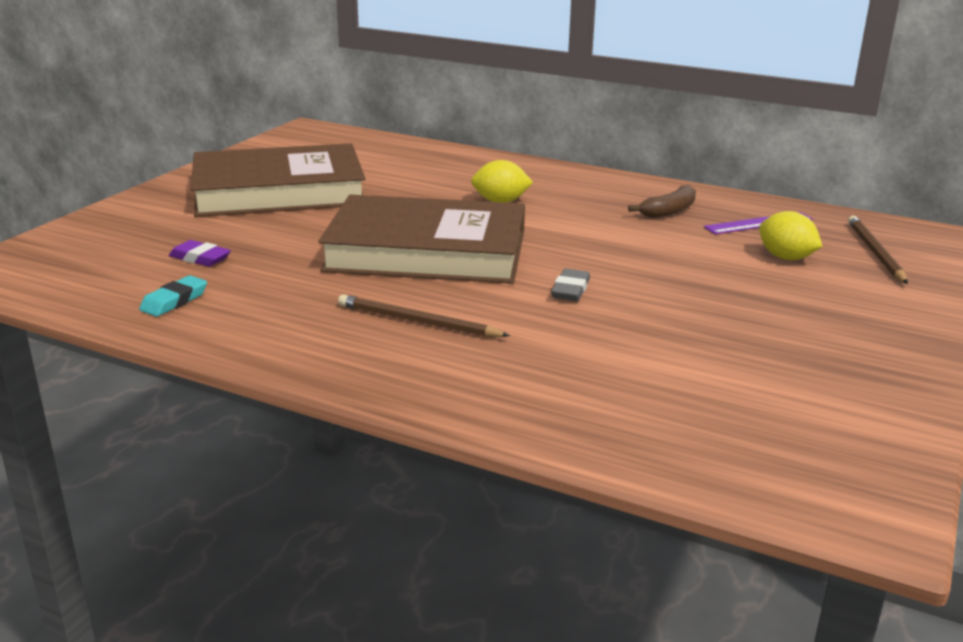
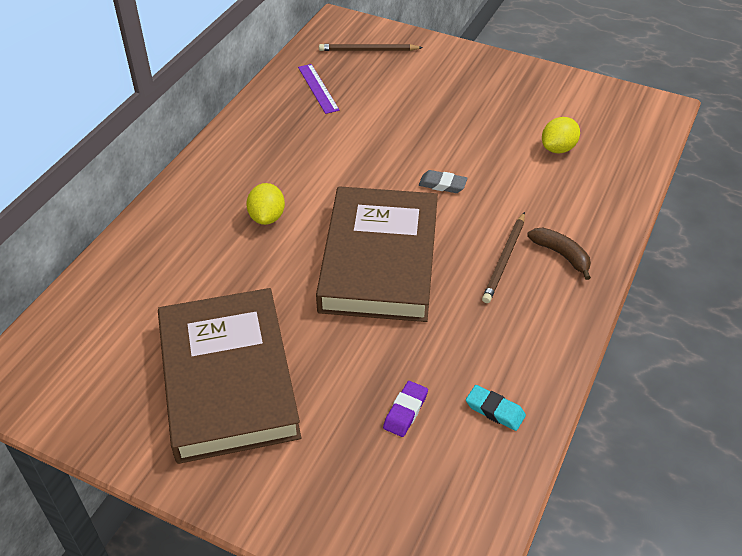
camera: 90 degrees left, 20 degrees up
brown banana [628,185,696,218] -> brown banana moved to [527,228,591,280]
yellow lemon [759,211,823,260] -> yellow lemon moved to [542,117,580,153]

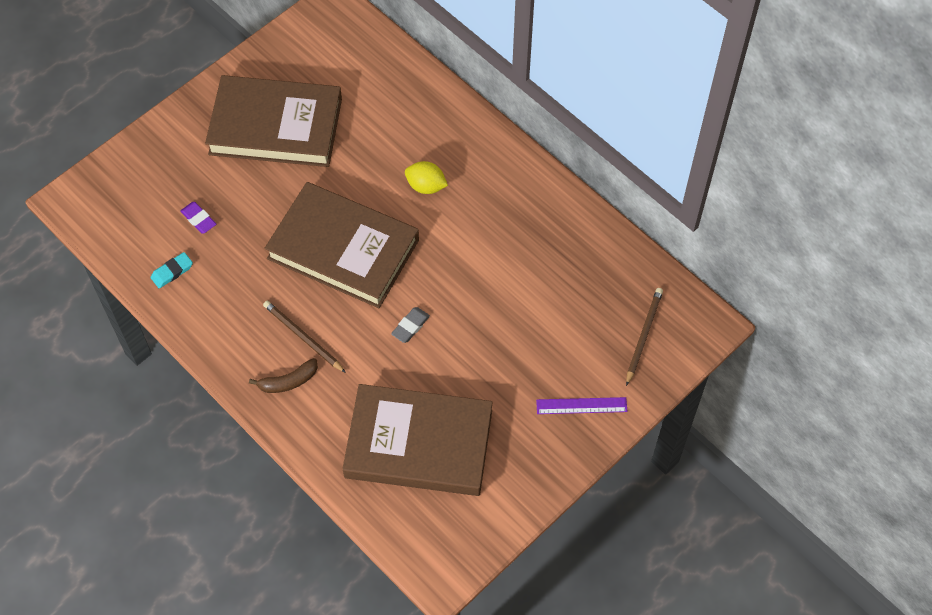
camera: 110 degrees right, 15 degrees up
purple ruler [298,64,340,114] -> purple ruler moved to [536,397,627,414]
yellow lemon [542,117,580,153] -> brown book [342,384,493,496]

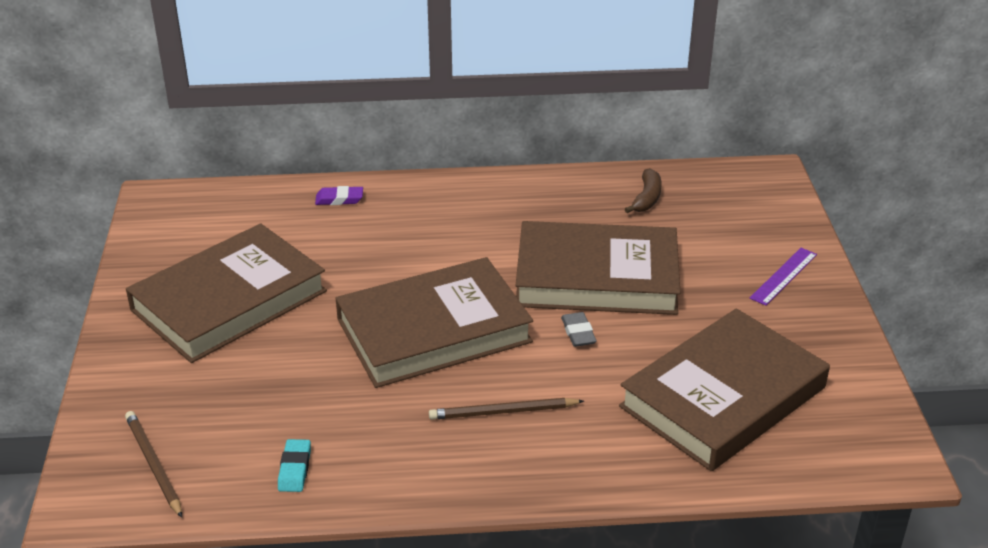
camera: 50 degrees left, 25 degrees down
purple eraser [180,202,216,233] -> purple eraser moved to [315,186,363,205]
brown banana [249,358,318,393] -> brown banana moved to [625,168,662,213]
yellow lemon [405,161,448,194] -> none
brown pencil [626,288,663,386] -> brown pencil moved to [125,411,182,518]
none -> brown book [516,221,681,315]

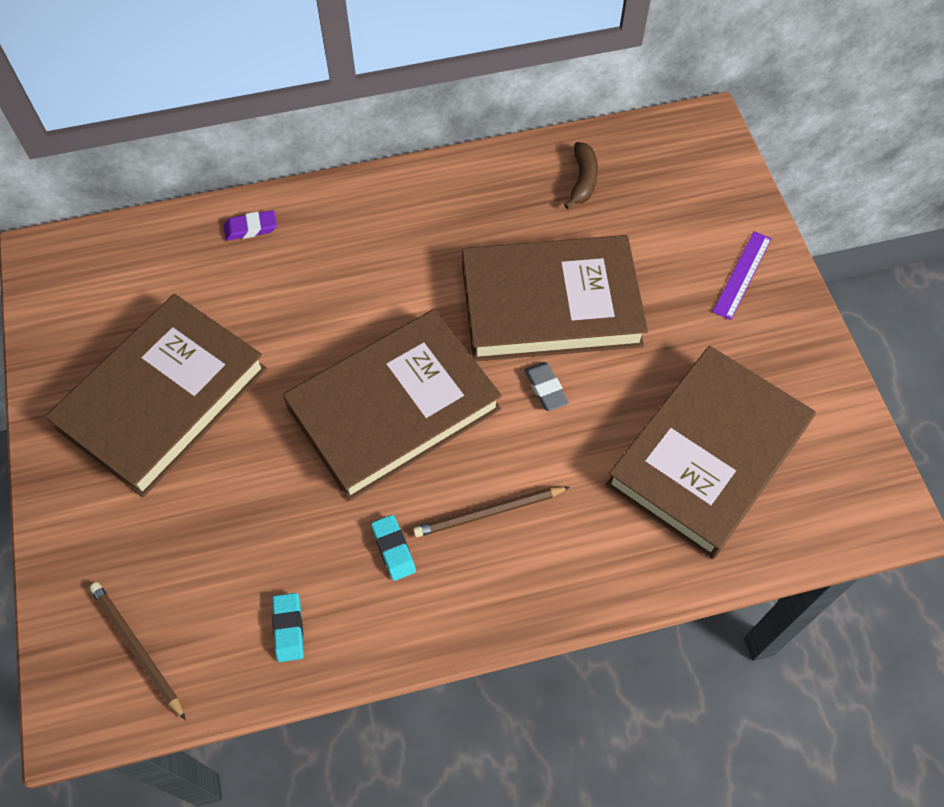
camera: 10 degrees left, 25 degrees up
none -> turquoise eraser [371,515,416,581]

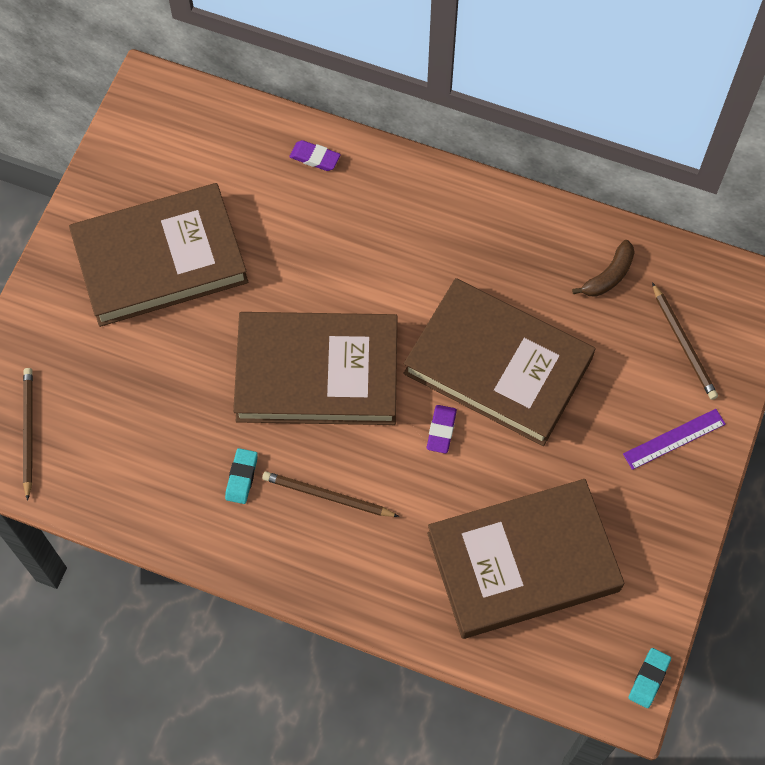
camera: 35 degrees right, 5 degrees up
turquoise eraser [272,593,304,662] -> turquoise eraser moved to [629,648,671,708]
grey eraser [524,362,569,411] -> purple eraser [427,405,457,453]
none -> brown pencil [652,282,718,400]

